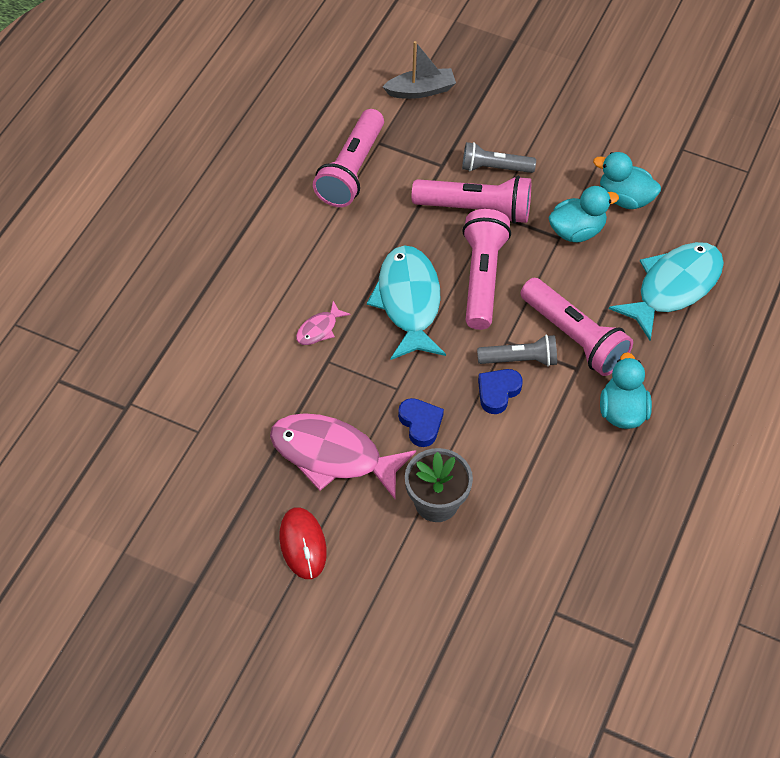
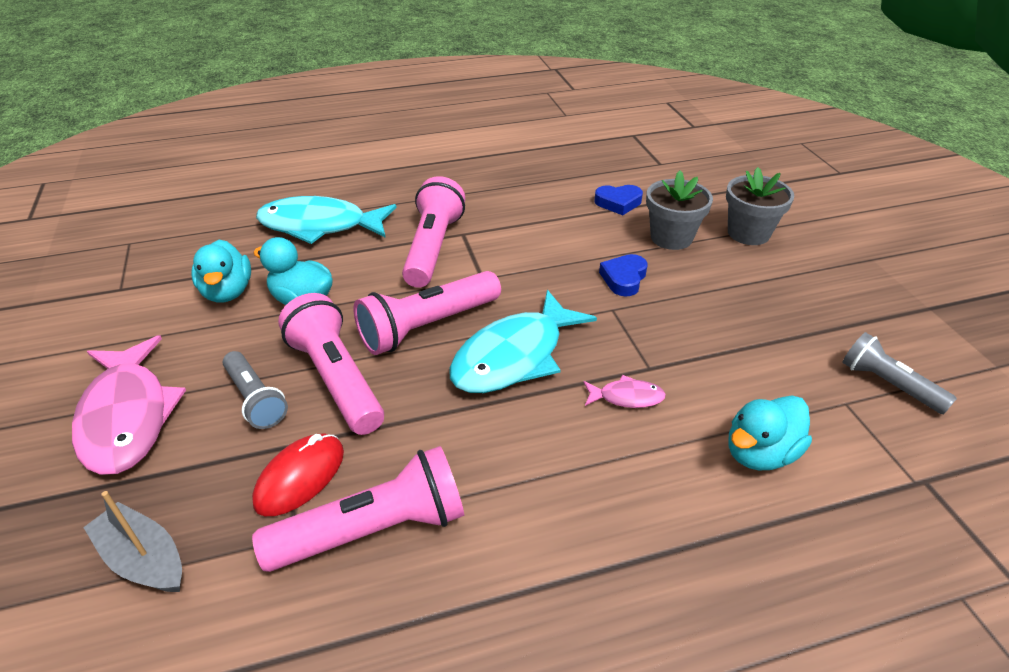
camera: 130 degrees left, 15 degrees down
pink fish [270,413,416,499] -> pink fish moved to [72,335,186,475]
red mouse [279,507,327,579] -> red mouse moved to [252,434,344,516]
grey flashlight [477,335,557,367] -> grey flashlight moved to [842,332,957,414]
blue heart [478,369,523,414] -> blue heart moved to [594,185,643,215]
turquoise duck [600,352,652,429] -> turquoise duck moved to [728,395,812,470]
none -> grey flower pot [726,167,794,245]

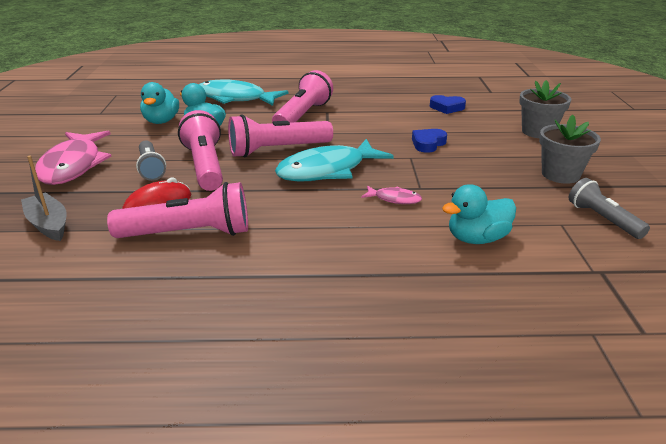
camera: 15 degrees right, 10 degrees down
grey flower pot [646,171,713,250] -> grey flower pot moved to [539,115,601,184]

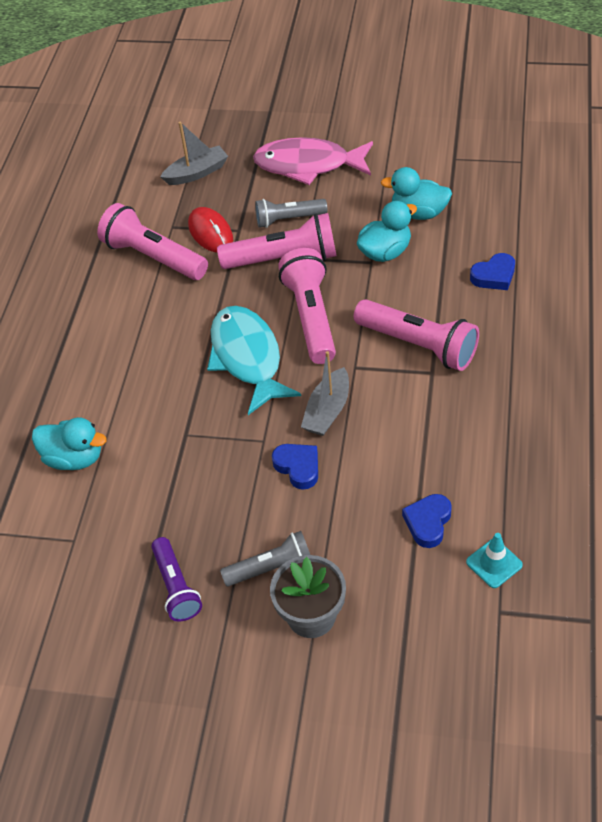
camera: 105 degrees right, 20 degrees up
pink flashlight [107,182,248,238] -> pink flashlight turned 120 degrees clockwise [97,203,208,280]
turquoise fish [199,80,289,106] -> blue heart [470,253,515,290]
pink fish [361,186,422,204] -> none
turquoise duck [442,184,516,244] -> turquoise duck turned 120 degrees clockwise [32,417,107,470]
grey flower pot [539,115,601,184] -> purple flashlight [151,537,202,622]
grey flashlight [569,178,650,239] -> grey flashlight moved to [220,531,310,586]
none -> grey boat [301,351,349,436]
none -> turquoise traffic cone [466,533,523,588]

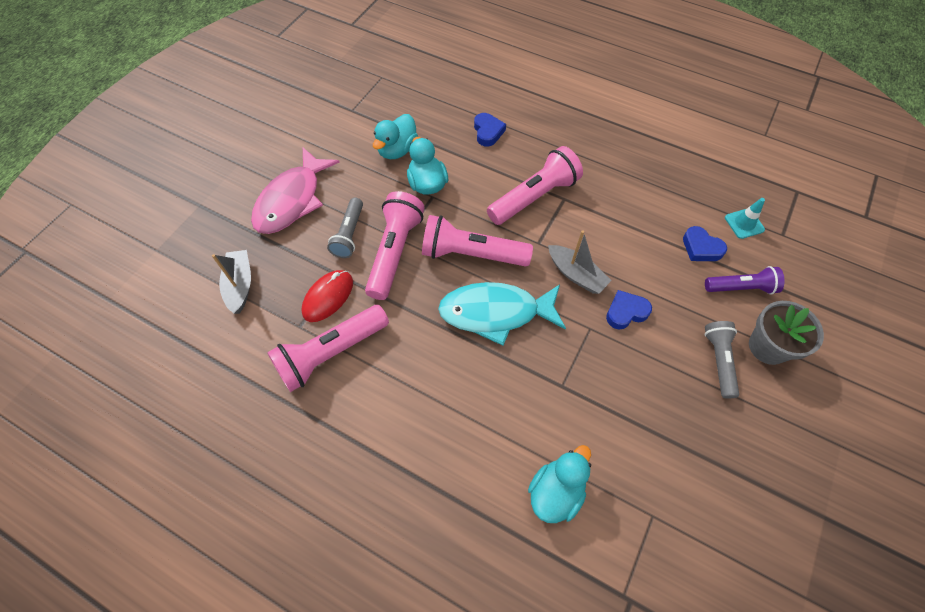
camera: 75 degrees left, 10 degrees up
purple flashlight [151,537,202,622] -> purple flashlight moved to [705,266,785,295]
red mouse [188,207,233,253] -> red mouse turned 45 degrees counterclockwise [301,270,353,322]

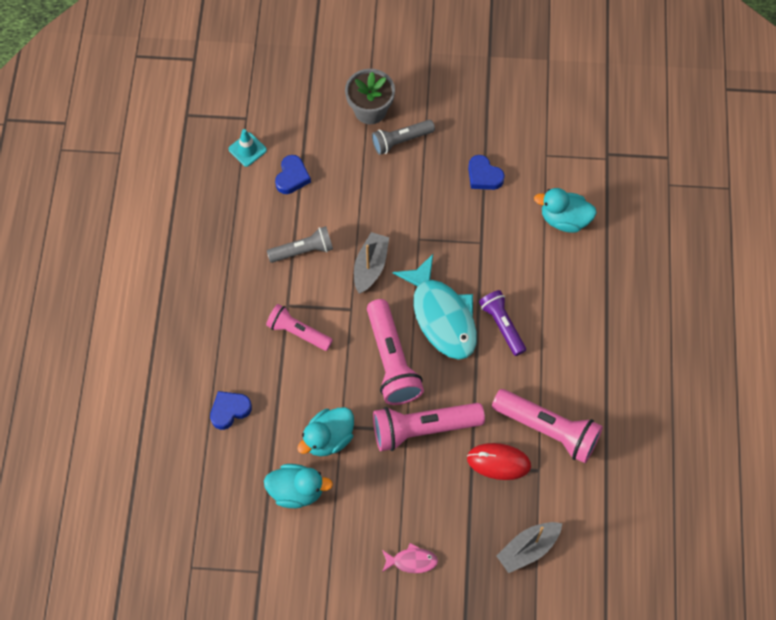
camera: 115 degrees left, 5 degrees up
pink fish [251,148,340,234] -> pink fish [382,543,438,573], size x0.45
grey flashlight [327,198,363,258] -> grey flashlight moved to [267,226,333,263]
pink flashlight [487,146,583,225] -> pink flashlight [266,304,333,351], size x0.63
blue heart [606,290,652,330] -> blue heart moved to [468,155,505,190]
purple flashlight [705,266,785,295] -> purple flashlight moved to [479,290,526,356]

